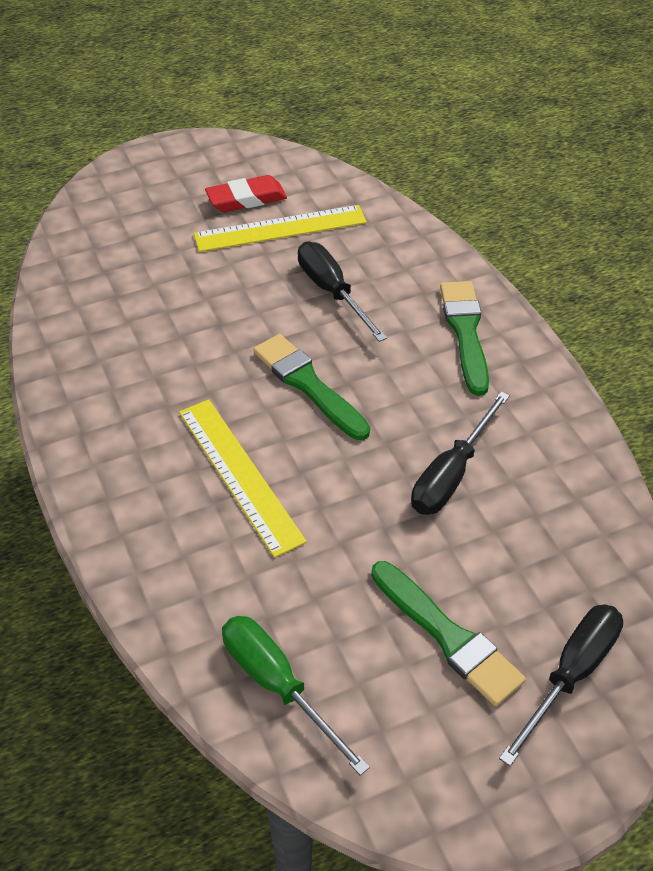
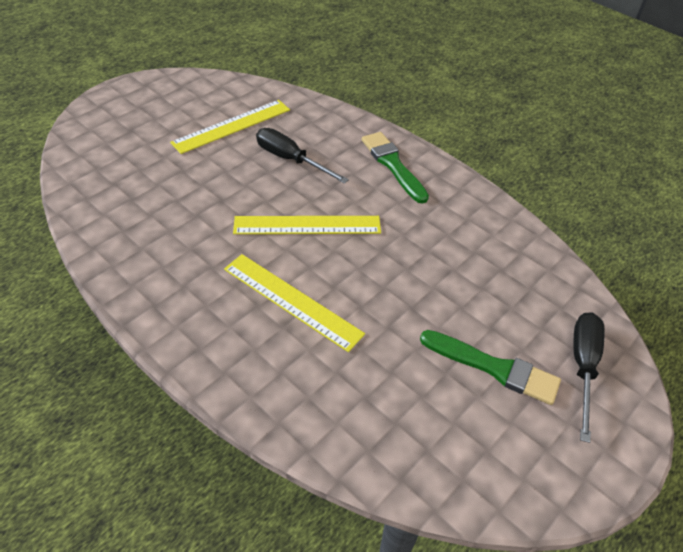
camera: 25 degrees left, 0 degrees up
red eraser [205,175,287,212] -> none
green screwdriver [222,616,370,776] -> none
green brush [253,334,370,440] -> yellow ruler [233,216,381,234]
black screwdriver [411,392,510,515] -> none

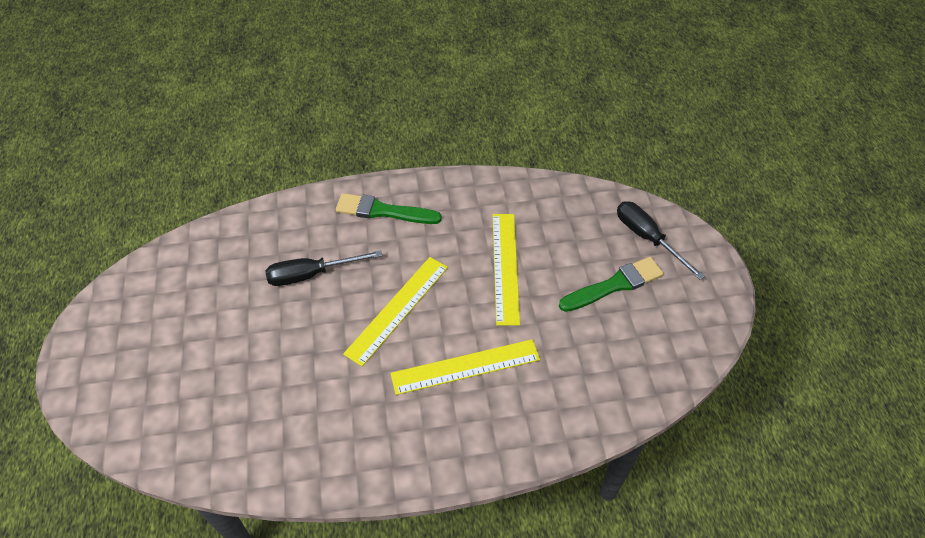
camera: 50 degrees left, 5 degrees up
yellow ruler [170,100,290,154] -> yellow ruler moved to [493,214,520,326]

